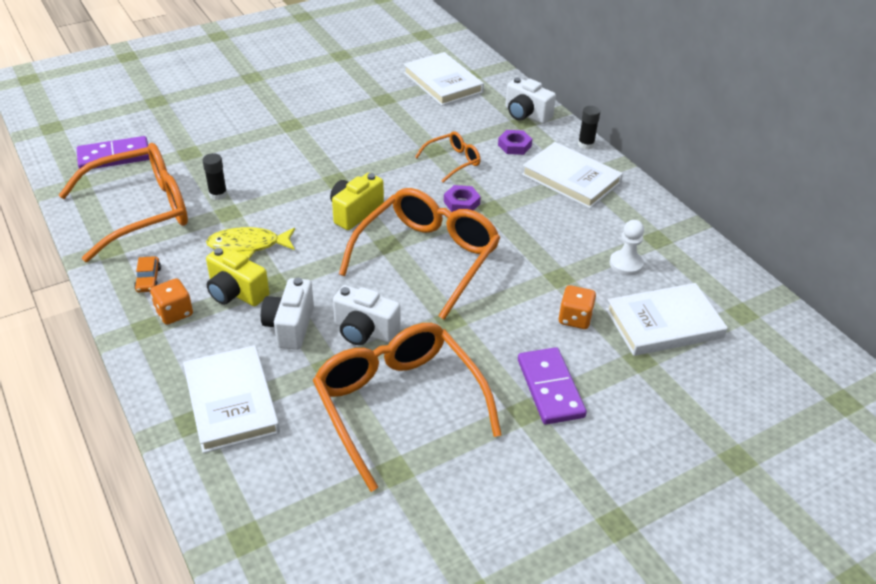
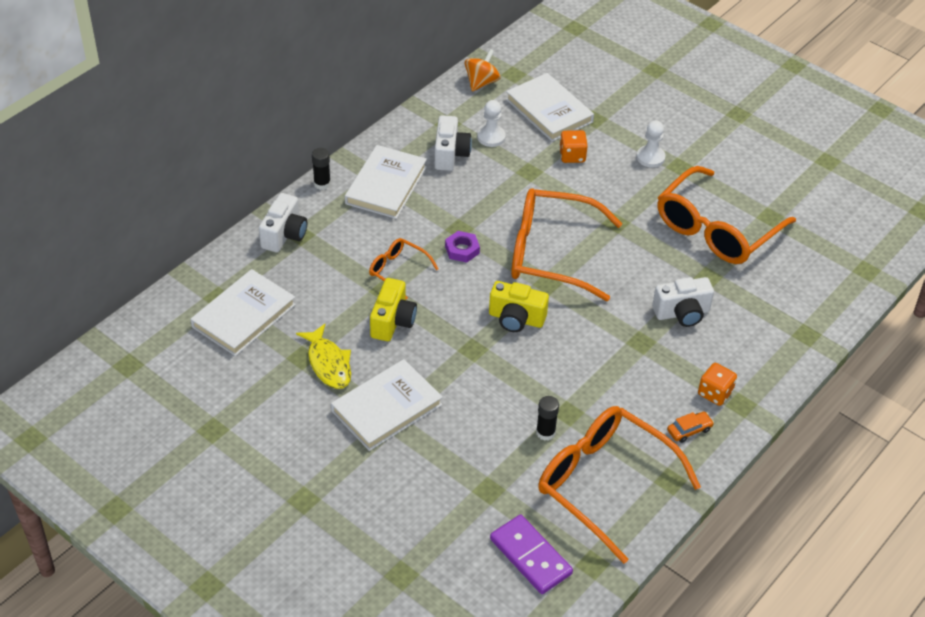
camera: 110 degrees left, 5 degrees up
white book [183,345,280,453] -> white book moved to [331,359,443,451]
yellow fish [206,227,295,259] -> yellow fish moved to [296,324,351,389]
yellow camera [206,246,269,306] -> yellow camera moved to [370,278,417,341]
white camera [333,285,401,345] -> white camera moved to [434,115,472,171]
purple nut [498,130,532,155] -> none
purple domino [518,347,587,425] -> white pawn [637,120,666,168]
none -> orange spinning top [465,49,500,91]

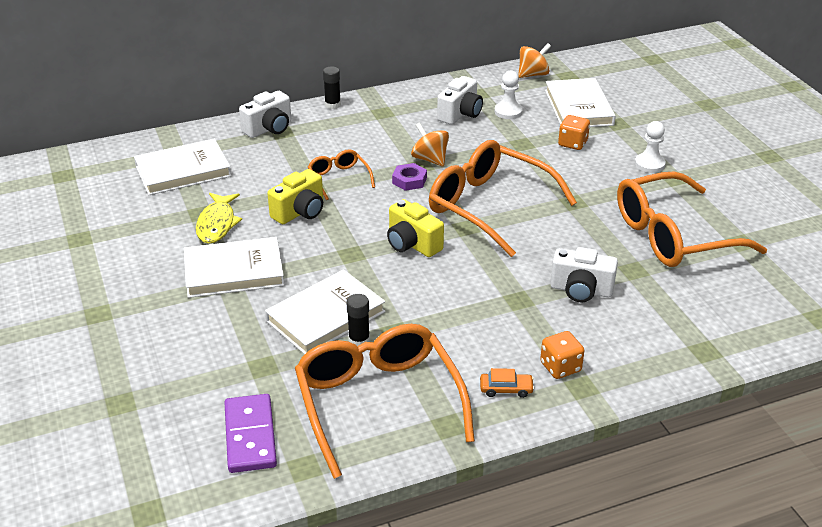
camera: 30 degrees right, 10 degrees down
white book [345,145,427,219] -> white book moved to [265,269,386,354]
none -> orange spinning top [411,122,449,166]

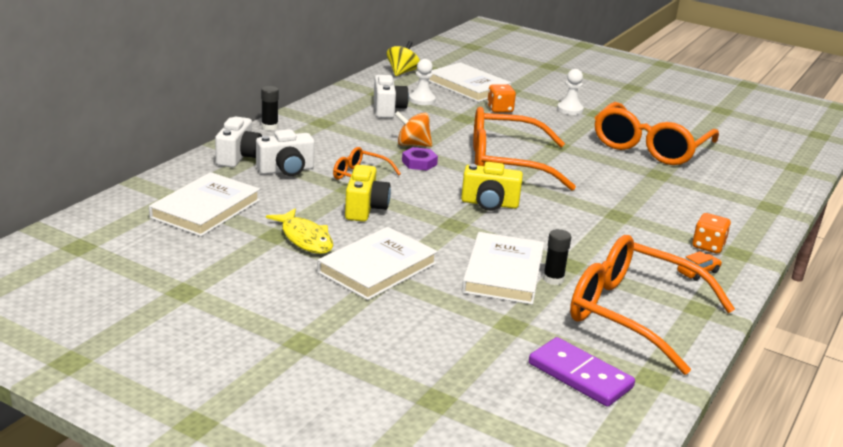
camera: 40 degrees left, 10 degrees down
orange spinning top [518,43,551,78] -> yellow spinning top [387,41,420,76]
white camera [550,247,618,302] -> white camera moved to [256,129,315,176]

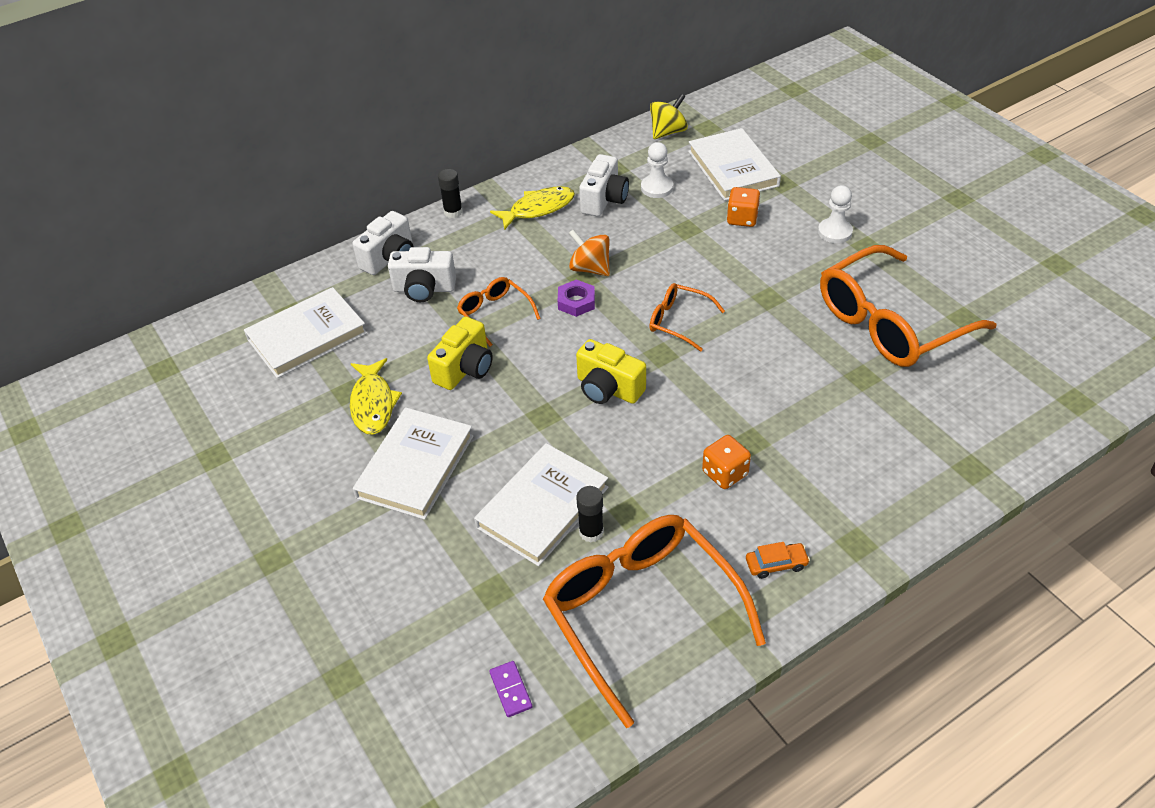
camera: 30 degrees right, 20 degrees up
white book [317,227,438,300] -> white book turned 45 degrees counterclockwise [353,407,474,520]
orange glasses [473,107,576,191] -> orange glasses [649,283,725,352], size x0.48
purple domino [529,337,635,407] -> purple domino [489,661,532,717], size x0.49
orange dice [692,213,731,253] -> orange dice moved to [702,435,751,489]
none -> yellow fish [490,186,575,230]

